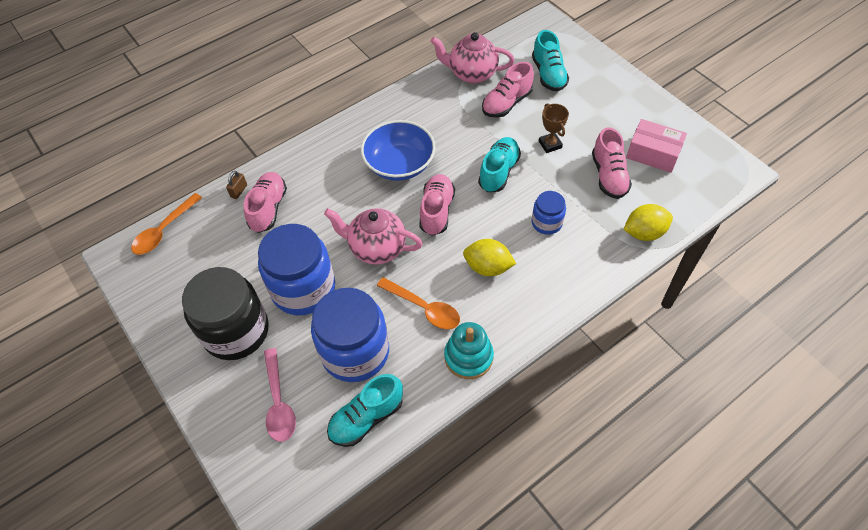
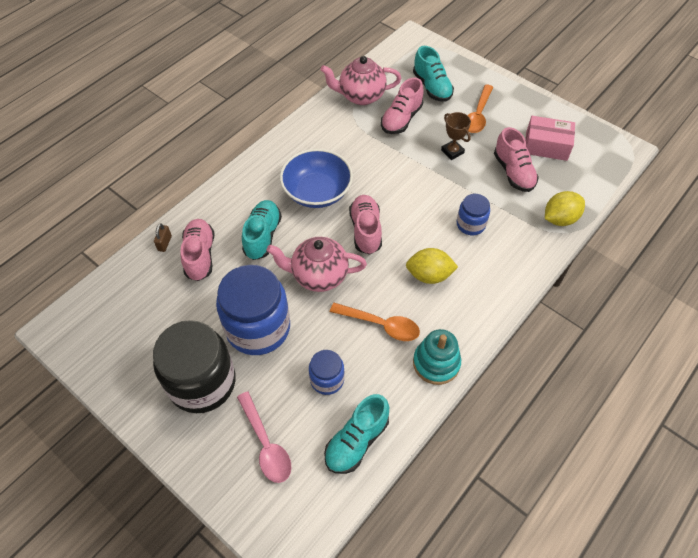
camera: 15 degrees left, 0 degrees up
orange spoon [131,193,202,255] -> orange spoon moved to [467,85,493,133]
blue jar [311,288,389,382] -> blue jar [309,350,344,395], size x0.50
turquoise shoe [478,137,521,192] -> turquoise shoe moved to [242,200,282,260]

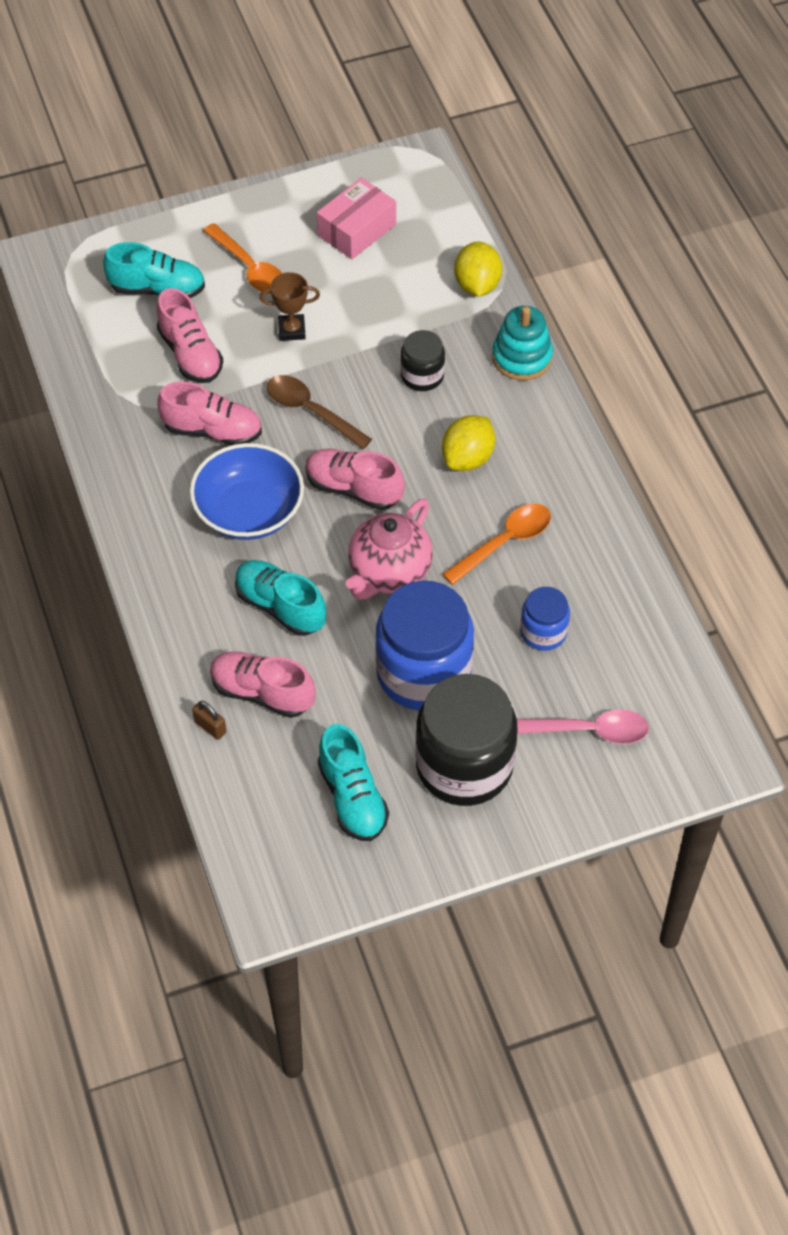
camera: 60 degrees left, 0 degrees up
pink teapot [320,56,401,105] -> none
turquoise shoe [324,394,389,474] -> turquoise shoe moved to [318,724,389,841]
turquoise stacking toy [413,329,461,385] -> turquoise stacking toy moved to [492,306,553,380]
blue jar [457,194,490,235] -> black jar [401,330,445,391]
pink shoe [494,127,539,192] -> pink shoe moved to [158,381,262,445]
none -> brown spoon [267,375,372,449]

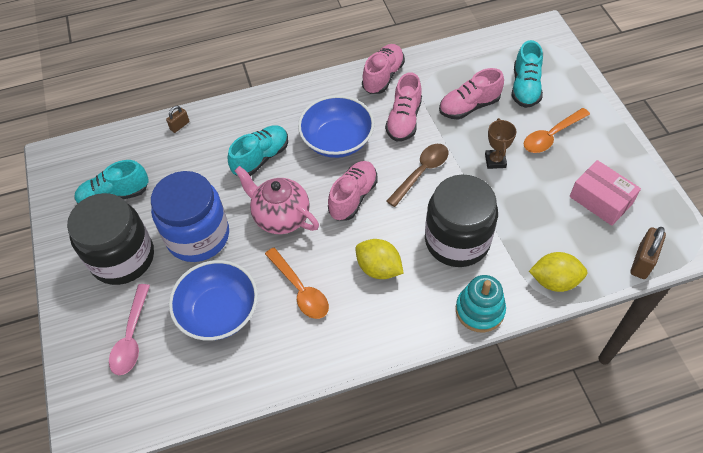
camera: 95 degrees right, 0 degrees up
pink shoe [210,651,316,718] -> pink shoe moved to [362,44,405,94]
black jar [401,330,445,391] -> black jar [425,175,498,267], size x1.99
blue jar [520,587,570,651] -> blue bowl [169,260,258,341]
none -> brown padlock [630,227,666,279]

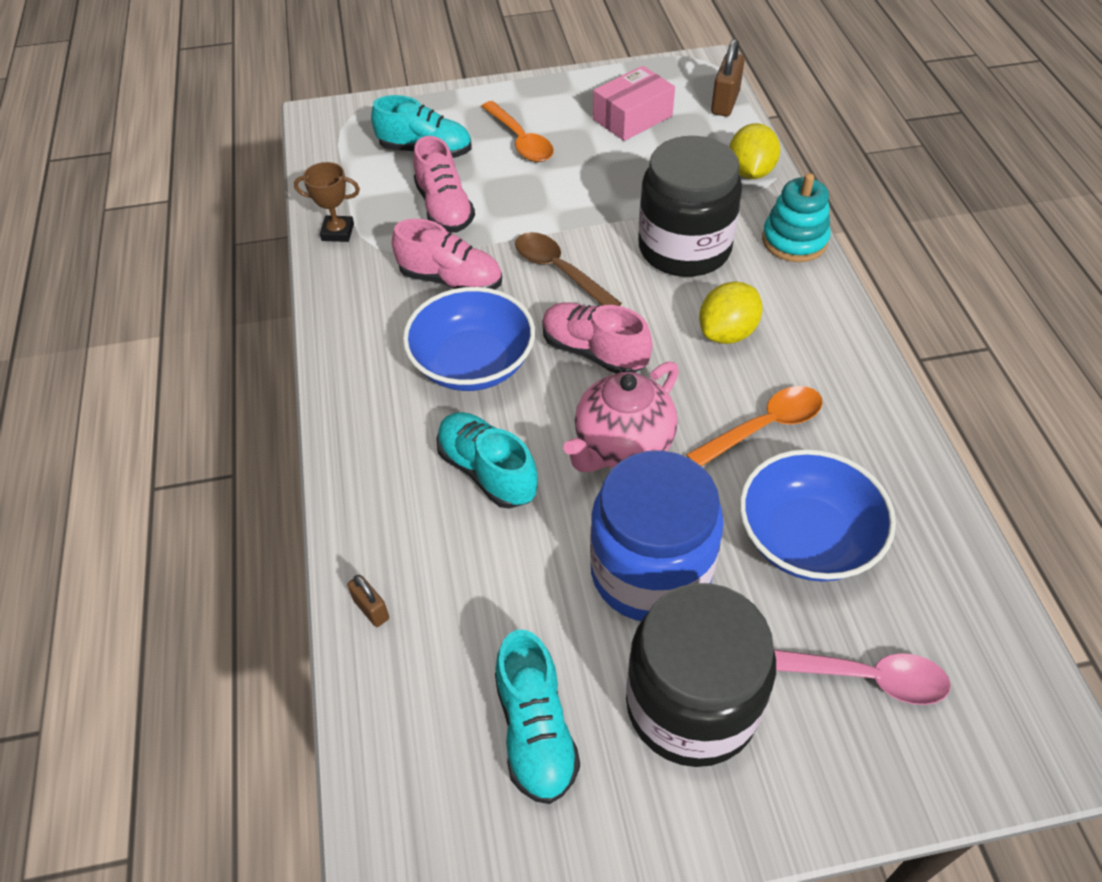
camera: 85 degrees left, 5 degrees down
pink shoe [362,44,405,94] -> none
brown trophy [485,118,516,169] -> brown trophy moved to [294,162,360,242]
brown padlock [630,227,666,279] -> brown padlock turned 75 degrees clockwise [711,39,745,117]

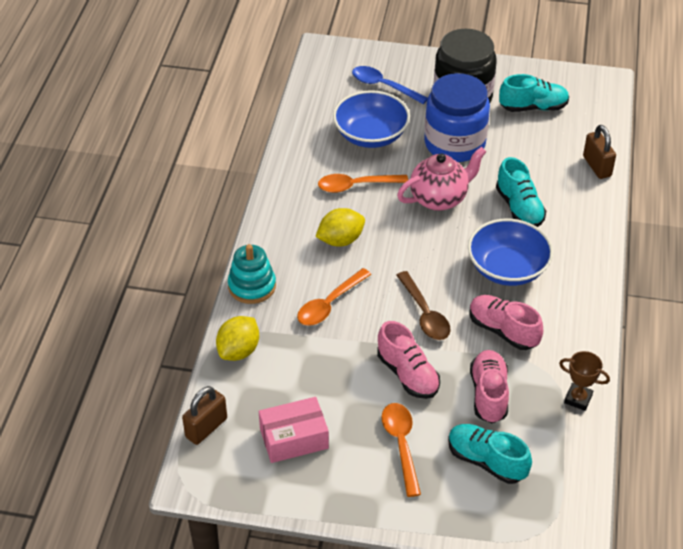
camera: 160 degrees left, 5 degrees down
brown padlock [347,575,389,627] -> brown padlock [583,125,616,179], size x1.72
turquoise shoe [495,630,580,804] -> turquoise shoe turned 75 degrees clockwise [499,74,569,112]
pink shoe [542,302,653,374] -> pink shoe moved to [377,321,440,399]
black jar [638,136,742,277] -> orange spoon [297,268,372,326]
pink spoon [774,650,951,705] -> blue spoon [352,66,428,104]

